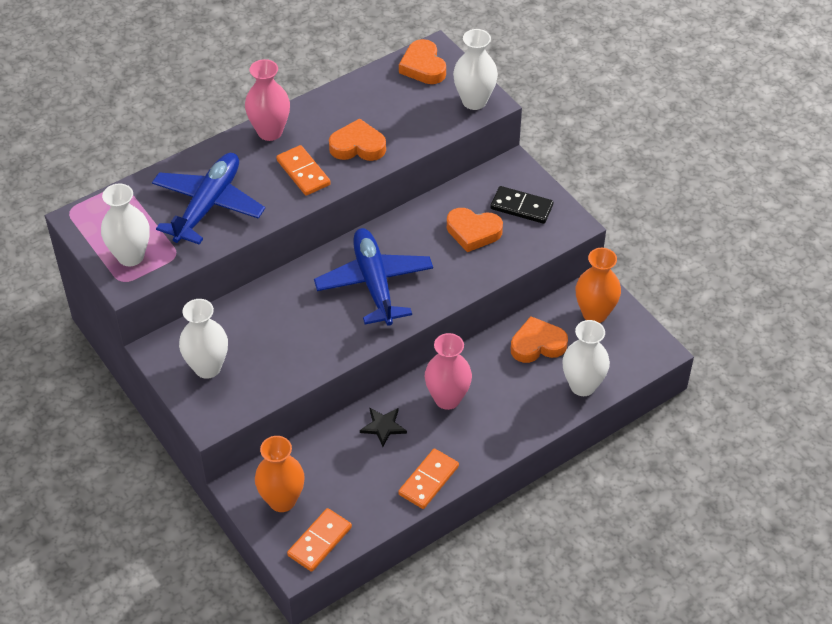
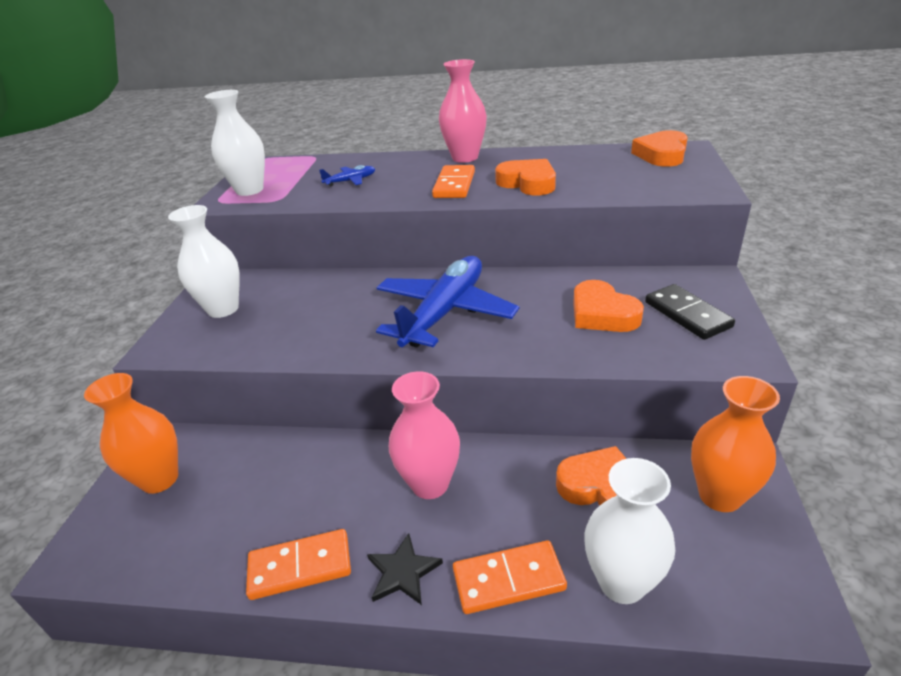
camera: 45 degrees right, 15 degrees down
blue plane [152,153,265,245] -> blue plane [319,165,375,186], size x0.42
orange domino [287,508,352,572] -> orange domino moved to [453,540,567,614]
black star [360,408,407,447] -> black star moved to [367,533,443,605]
white vase [453,29,498,110] -> none

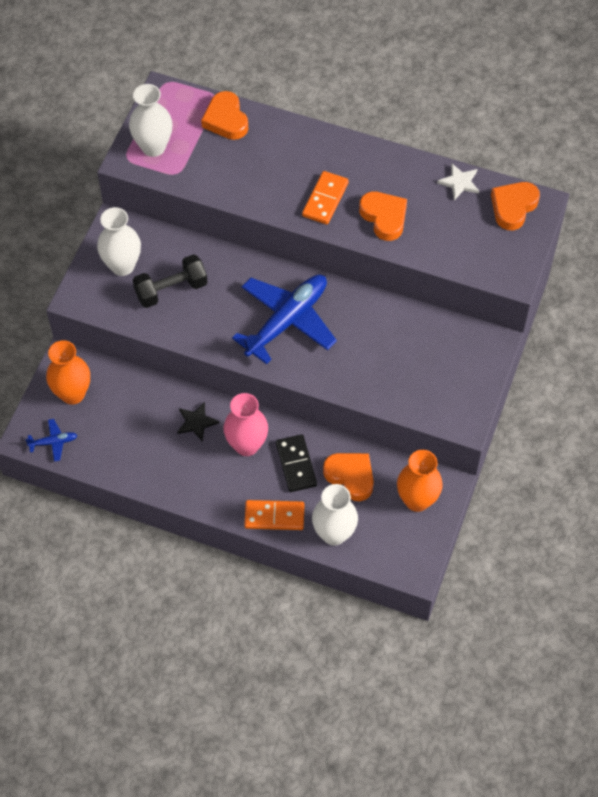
camera: 10 degrees right, 25 degrees up
orange domino [246,529,351,600] -> none
blue plane [319,165,375,186] -> blue plane moved to [25,419,78,462]
black star [367,533,443,605] -> black star moved to [177,402,219,442]
pink vase [439,59,487,163] -> none
orange heart [573,280,644,332] -> orange heart moved to [201,91,248,140]
black domino [645,284,735,340] -> black domino moved to [276,434,317,492]
none -> black dumbbell [133,254,207,308]
none -> white star [437,164,479,200]

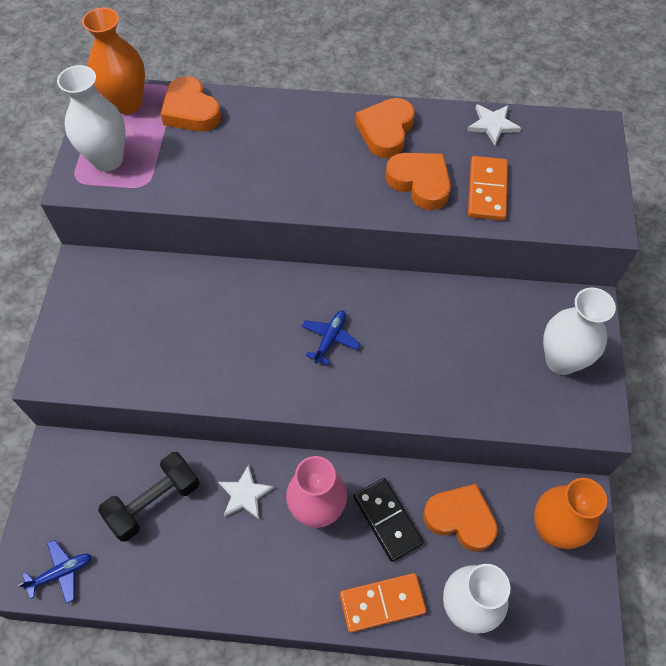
camera: 15 degrees left, 0 degrees up
orange vase [46,340,90,405] -> orange vase moved to [82,8,145,114]
white vase [97,207,141,276] -> white vase moved to [543,288,616,375]
black dumbbell [133,254,207,308] -> black dumbbell moved to [98,452,200,541]
black star [177,402,219,442] -> white star [218,465,274,519]
blue plane [232,274,337,364] -> blue plane [302,310,360,365], size x0.42
orange domino [302,171,349,225] -> orange domino moved to [468,156,508,221]
orange heart [491,182,540,230] -> orange heart moved to [355,98,415,158]

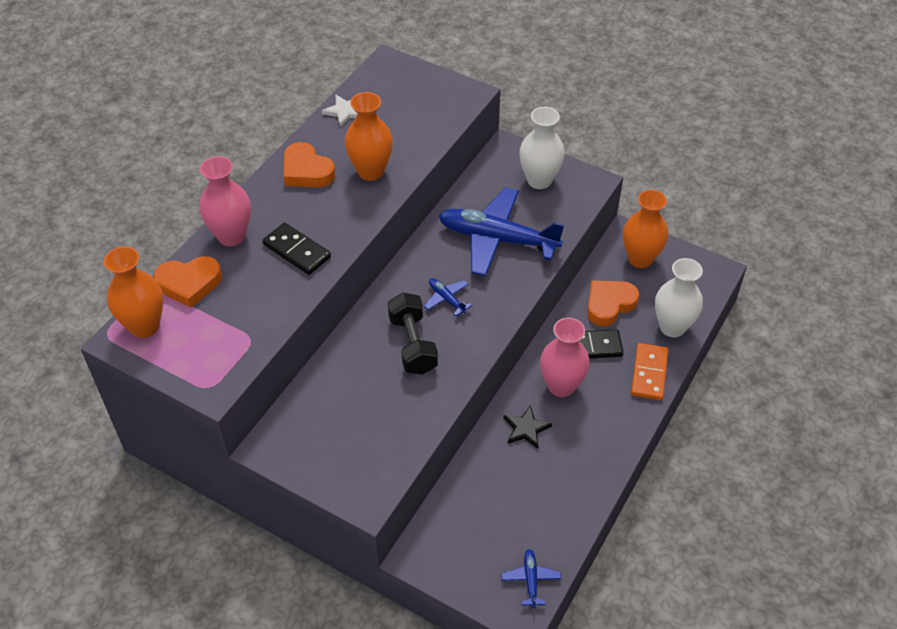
camera: 65 degrees left, 10 degrees down
white vase [57,65,125,172] -> none
black dumbbell [98,452,200,541] -> black dumbbell moved to [388,293,438,375]
white star [218,465,274,519] -> black star [503,405,552,449]
orange heart [385,153,451,210] -> orange vase [345,92,393,181]
orange domino [468,156,508,221] -> none
none -> pink vase [200,156,251,246]
none -> black domino [262,223,331,275]
none -> blue plane [438,187,564,276]

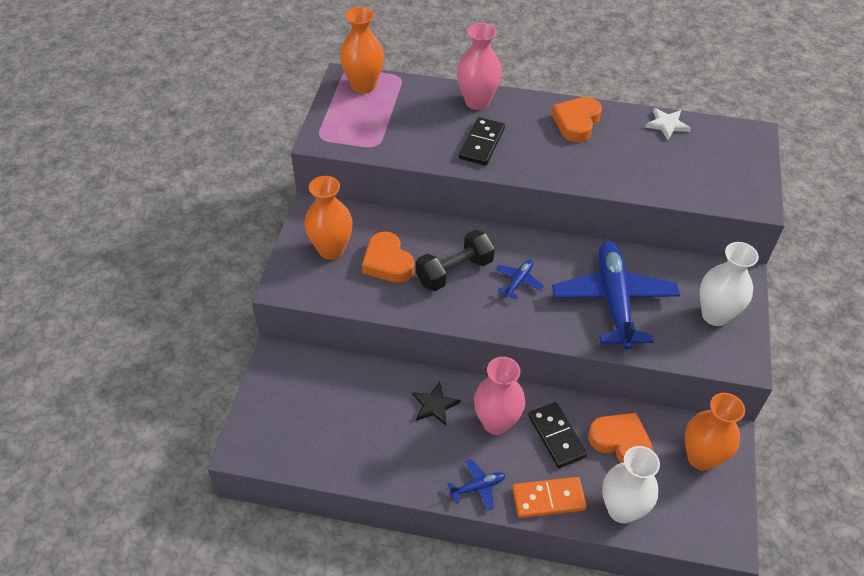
camera: 70 degrees right, 0 degrees up
orange heart [154,256,222,308] -> orange heart moved to [362,232,414,283]
orange vase [345,92,393,181] -> orange vase moved to [304,176,353,260]
blue plane [501,549,561,608] -> blue plane moved to [448,459,505,511]

